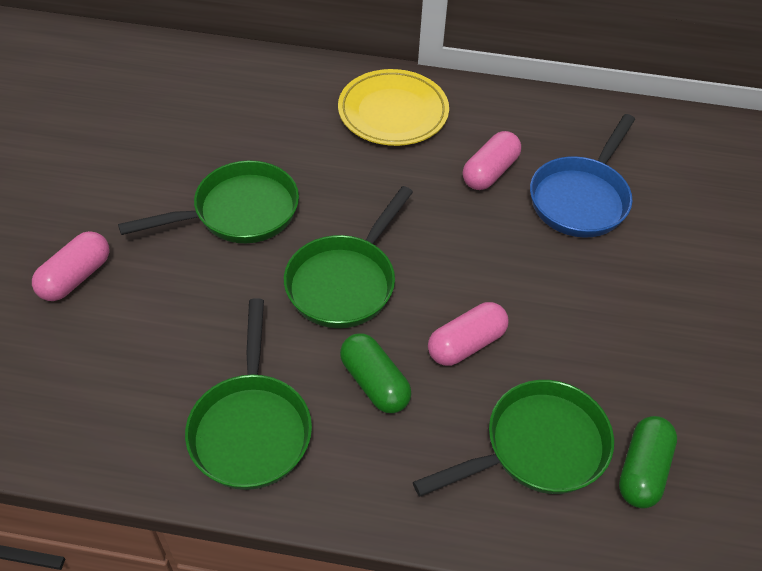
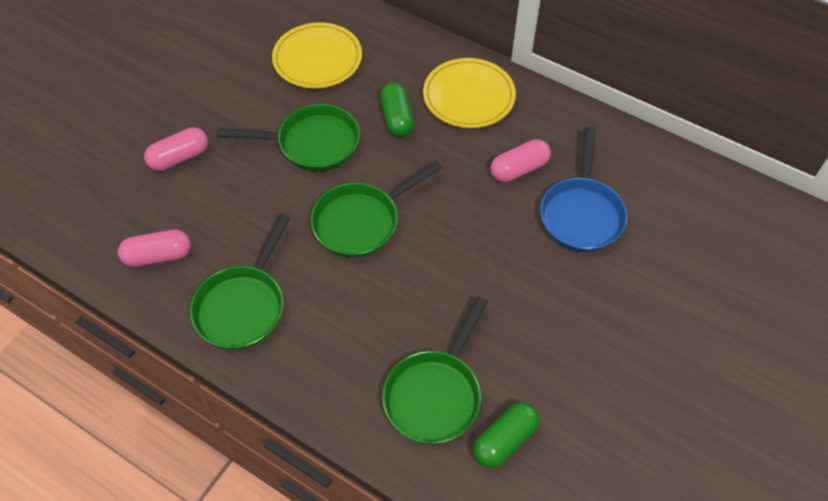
camera: 25 degrees right, 5 degrees up
green capsule [340,333,412,413] -> green capsule moved to [380,83,414,137]
green pan [413,380,614,497] -> green pan turned 120 degrees clockwise [382,296,488,444]
pink capsule [428,302,509,366] -> pink capsule moved to [118,230,191,267]
blue pan [530,114,635,238] -> blue pan turned 45 degrees counterclockwise [540,127,627,252]
none -> yellow plate [272,23,362,88]

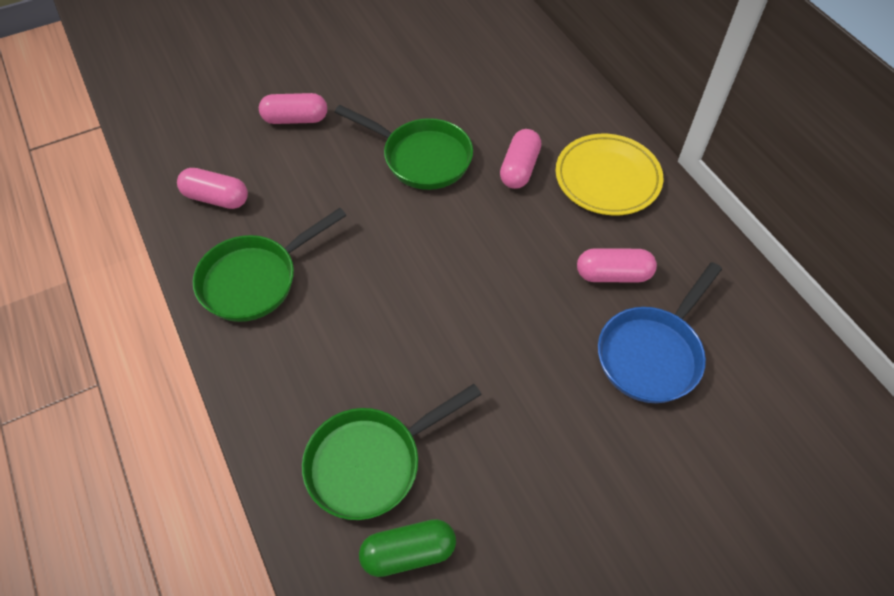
camera: 30 degrees right, 0 degrees up
yellow plate [272,23,362,88] -> none
green pan [310,161,442,258] -> none
green capsule [380,83,414,137] -> pink capsule [500,129,541,189]

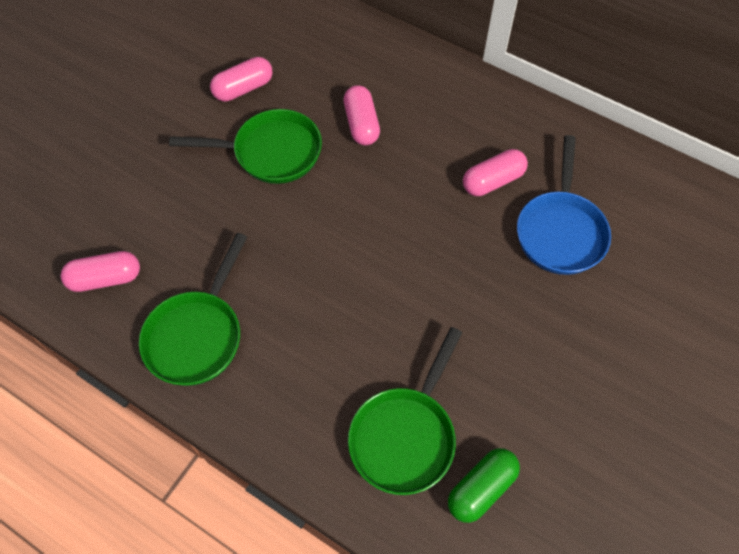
camera: 30 degrees left, 5 degrees up
pink capsule [259,93,327,124] -> pink capsule moved to [210,57,272,101]
yellow plate [556,134,663,215] -> none

